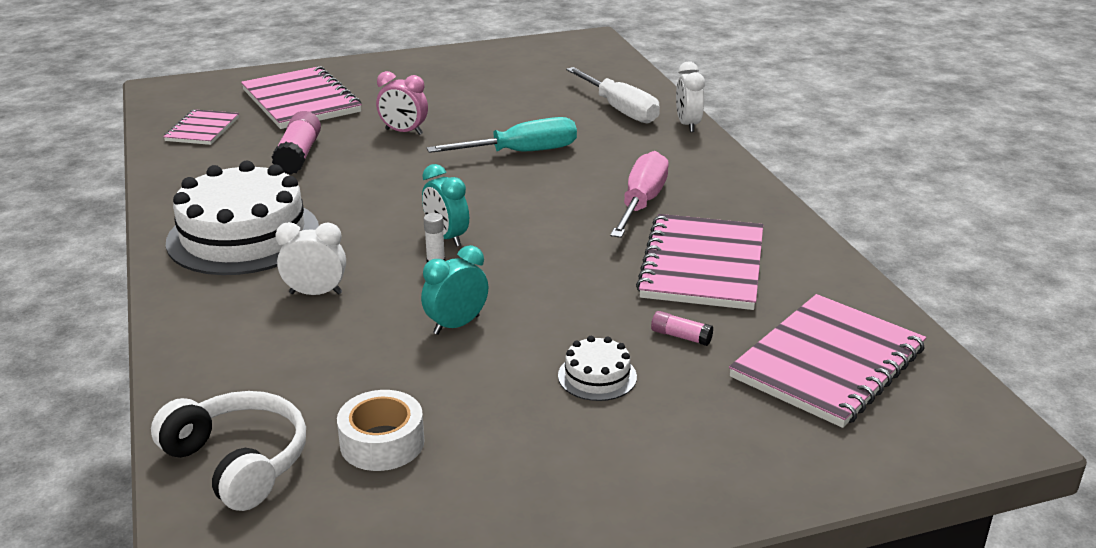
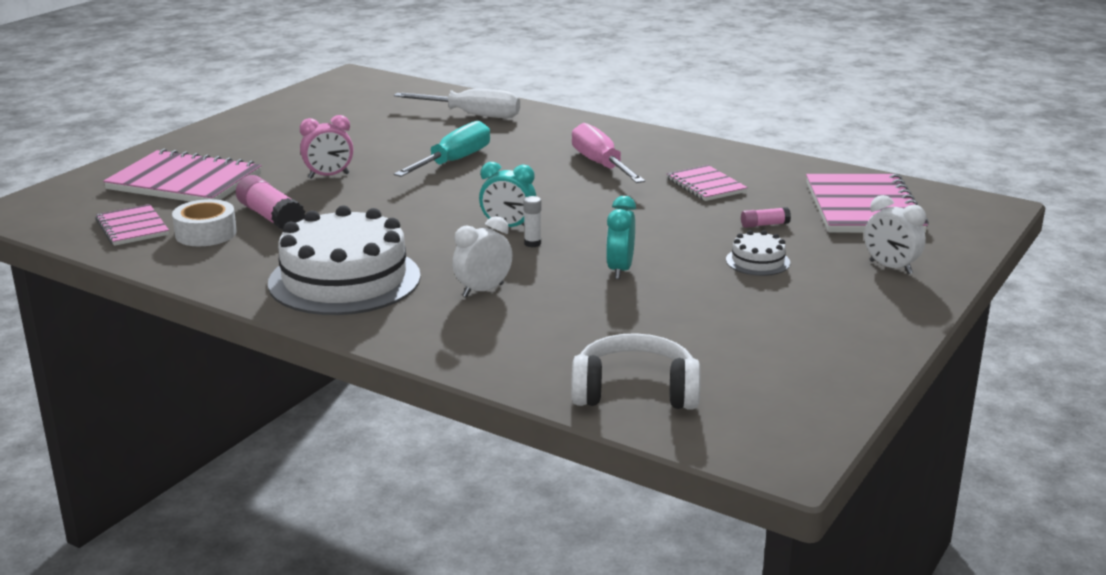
camera: 40 degrees left, 5 degrees down
white tape [337,390,425,471] -> white tape moved to [172,199,237,246]
pink notebook [636,214,763,310] -> pink notebook [667,165,748,201], size x0.56
white clock [676,62,705,132] -> white clock moved to [864,195,926,274]

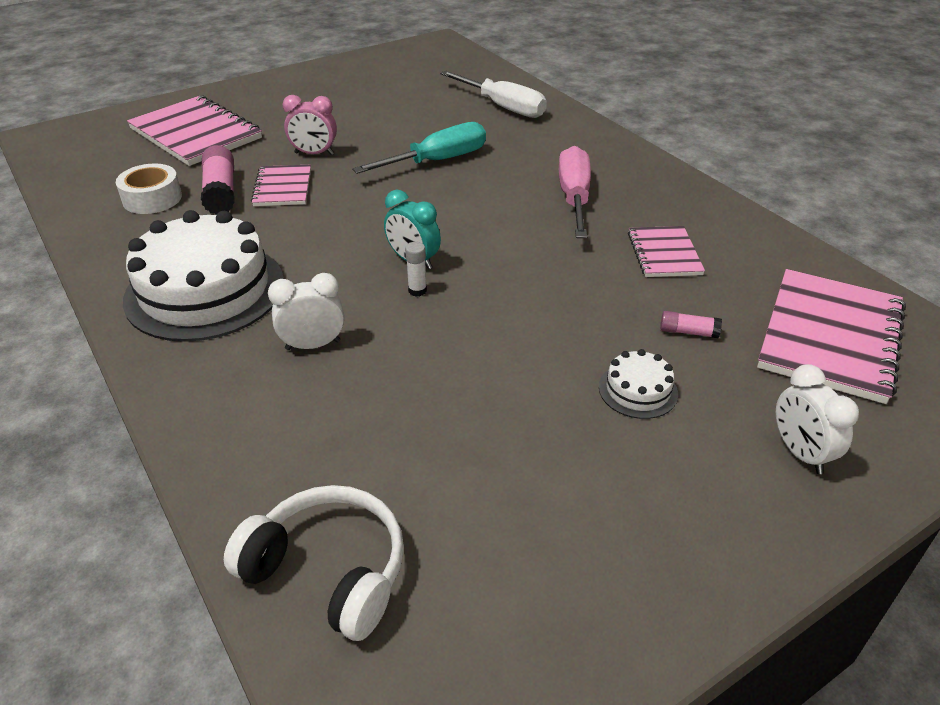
camera: 25 degrees right, 15 degrees up
pink notebook [95,204,169,246] -> pink notebook moved to [251,165,311,206]
turquoise clock [606,196,636,279] -> none

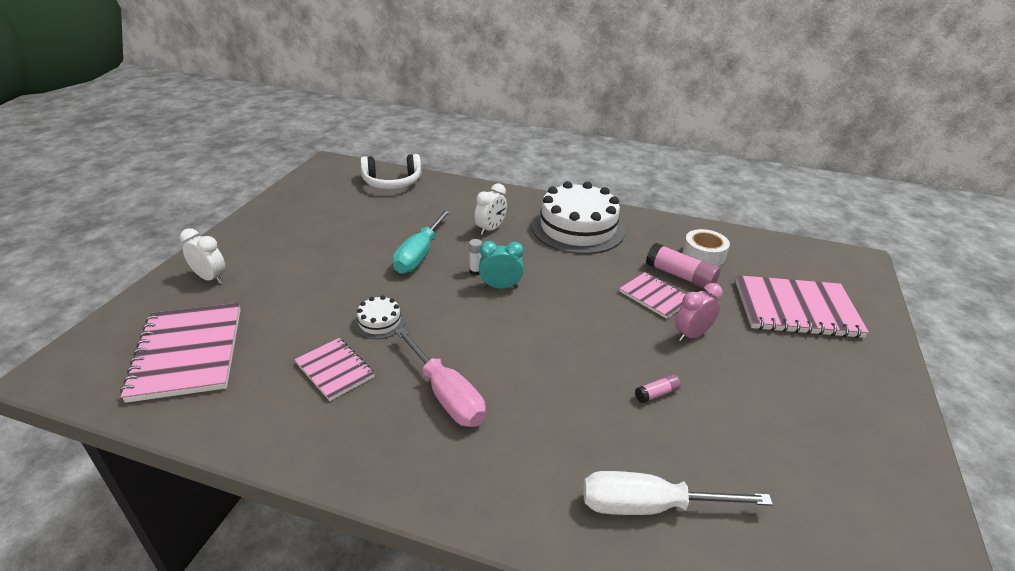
camera: 140 degrees right, 5 degrees down
turquoise screwdriver [352,122,486,174] -> turquoise screwdriver moved to [392,209,451,274]
white cake [599,349,678,419] -> white cake moved to [354,296,406,339]
pink glue stick [660,311,722,338] -> pink glue stick moved to [635,374,681,403]

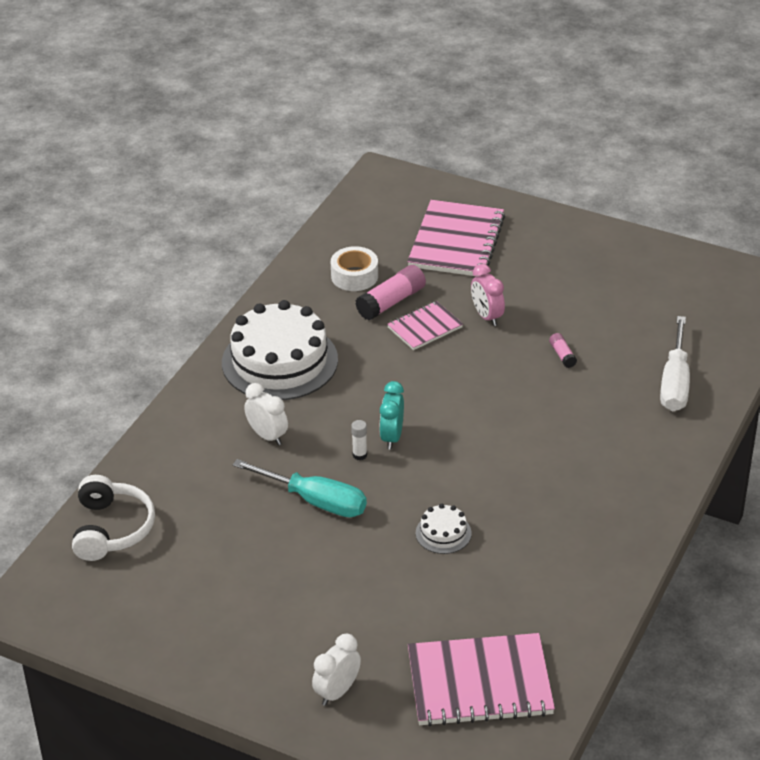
camera: 80 degrees left, 5 degrees up
pink notebook [294,338,375,401] -> none
pink screwdriver [395,327,486,427] -> none

